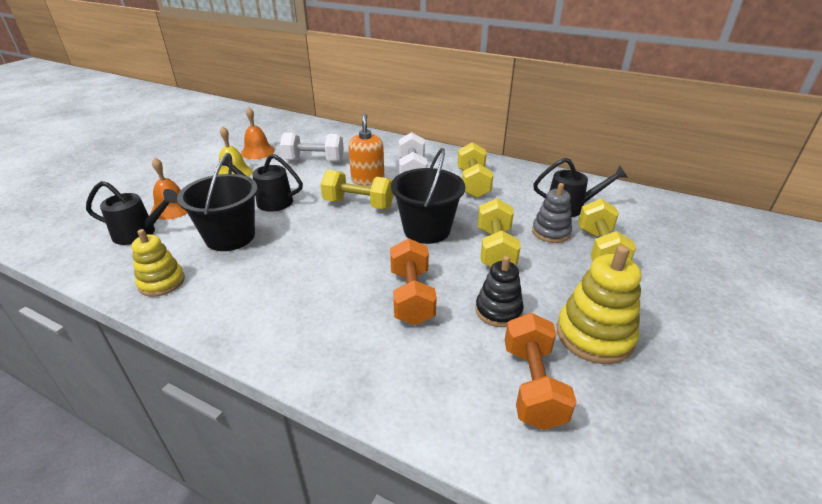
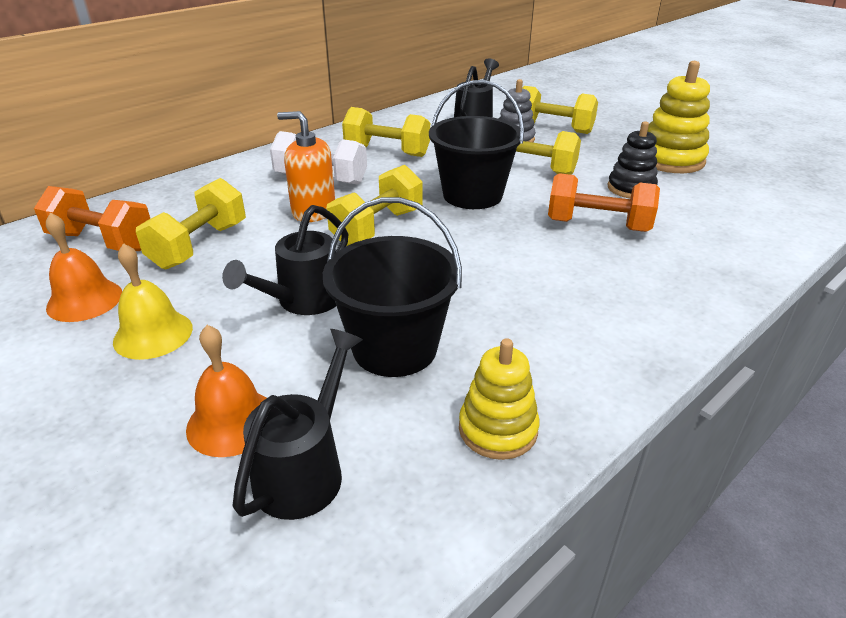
camera: 70 degrees left, 0 degrees up
white dumbbell [280,132,344,162] -> yellow dumbbell [136,178,246,269]
orange dumbbell [505,313,577,430] -> orange dumbbell moved to [34,186,150,251]

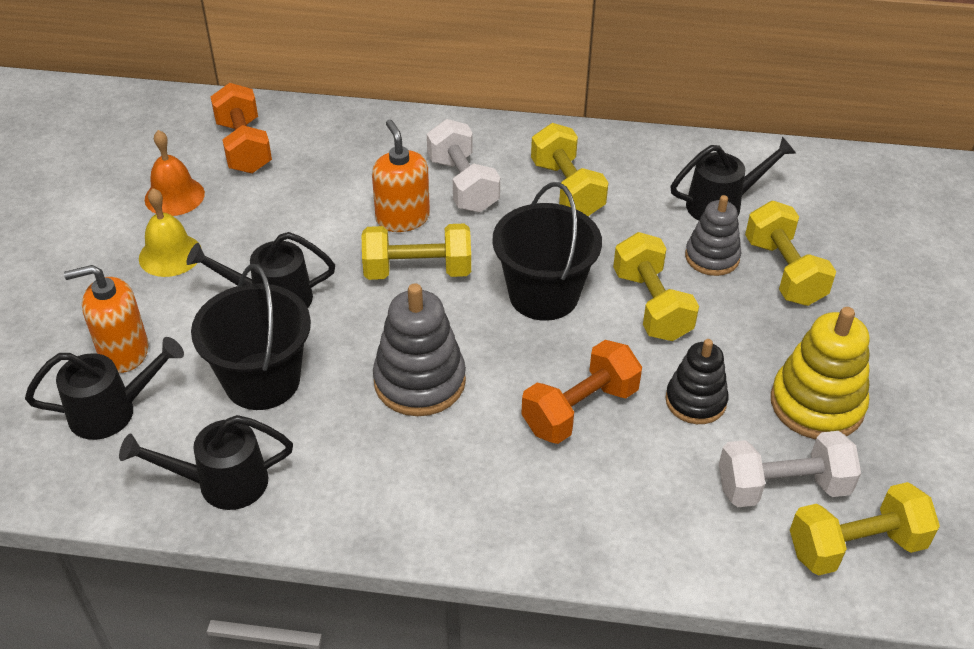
camera: 50 degrees right, 10 degrees up
yellow dumbbell [136,178,246,269] -> yellow dumbbell moved to [790,482,940,576]
orange bell [186,325,267,457] -> orange soap dispenser [64,265,149,373]
yellow stacking toy [459,338,540,460] -> black watering can [119,415,293,510]
orange dumbbell [548,173,660,232] -> orange dumbbell turned 75 degrees clockwise [521,340,642,444]
none -> grey stacking toy [373,283,466,416]
none -> white dumbbell [719,431,861,507]

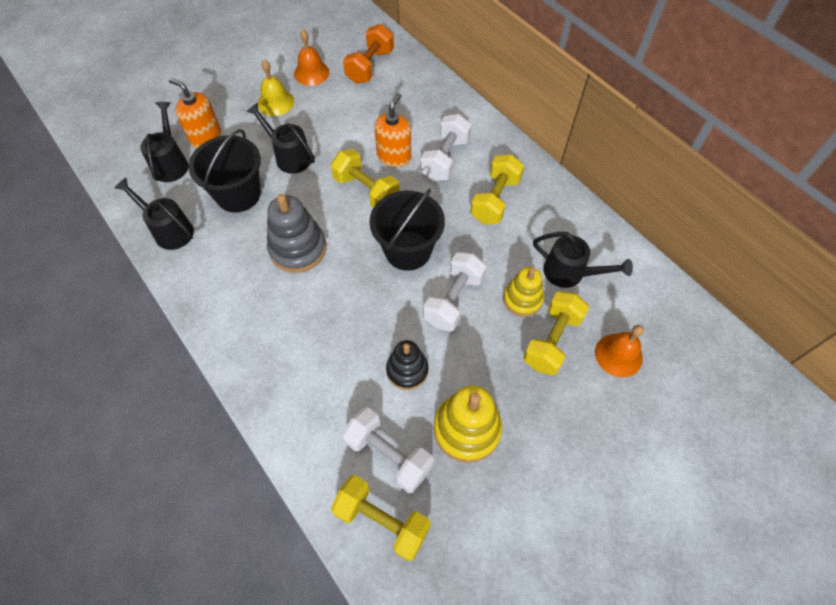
camera: 45 degrees right, 15 degrees up
black watering can [25,337,184,440] -> black watering can turned 120 degrees counterclockwise [140,102,189,182]
orange dumbbell [521,340,642,444] -> none
yellow dumbbell [613,232,699,341] -> white dumbbell [423,252,487,331]
grey stacking toy [685,195,742,276] -> yellow stacking toy [503,267,544,317]
none -> orange bell [595,325,644,377]

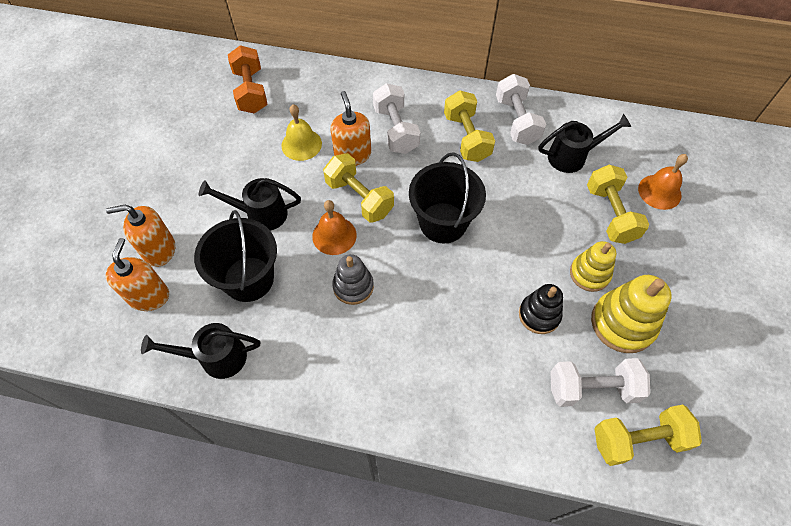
camera: 40 degrees left, 0 degrees up
black watering can [140,102,189,182] -> orange soap dispenser [105,238,169,311]
yellow bell [258,60,294,116] -> yellow bell moved to [281,104,322,161]
grey stacking toy [267,194,326,273] -> grey stacking toy [332,254,374,305], size x0.66
orange bell [294,29,329,86] -> orange bell moved to [312,200,357,255]
yellow dumbbell [331,149,400,208] -> yellow dumbbell turned 45 degrees clockwise [323,153,394,223]
white dumbbell [423,252,487,331] -> white dumbbell moved to [496,74,546,145]
yellow stacking toy [503,267,544,317] -> yellow stacking toy moved to [570,241,616,292]

